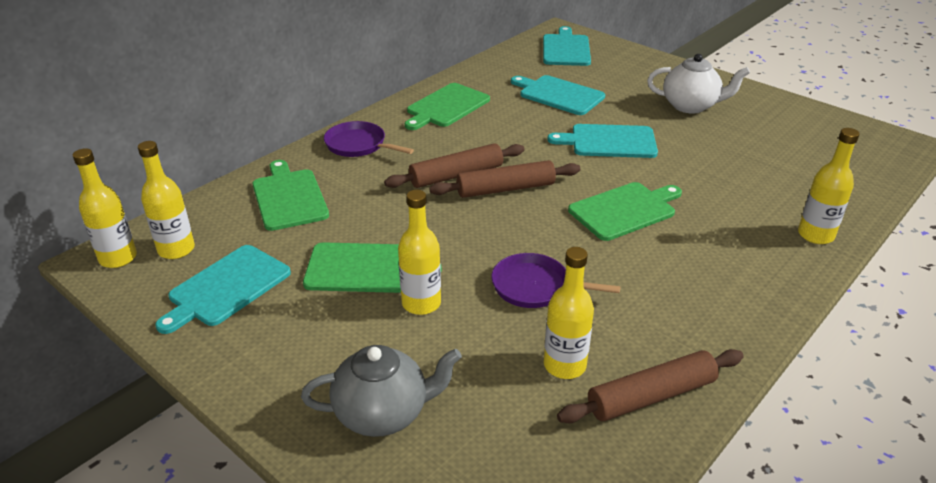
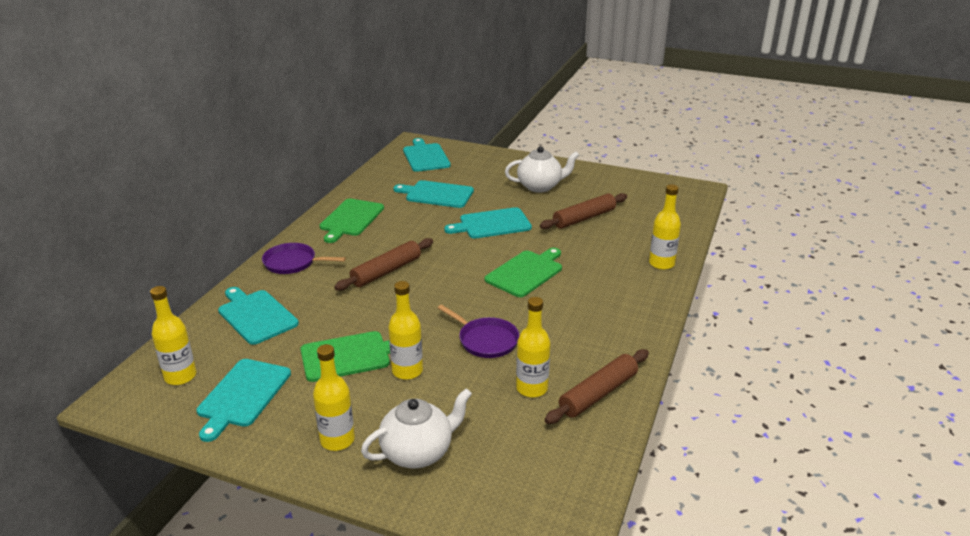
camera: 20 degrees left, 5 degrees down
yellow bottle [73,148,137,268] -> yellow bottle moved to [313,344,355,451]
green cutting board [252,160,329,231] -> turquoise cutting board [218,287,299,345]
grey teapot [301,345,462,437] -> white teapot [361,388,472,468]
brown rolling pin [429,160,580,198] -> brown rolling pin moved to [540,193,627,229]
purple pan [491,253,621,308] -> purple pan turned 135 degrees counterclockwise [438,304,519,358]

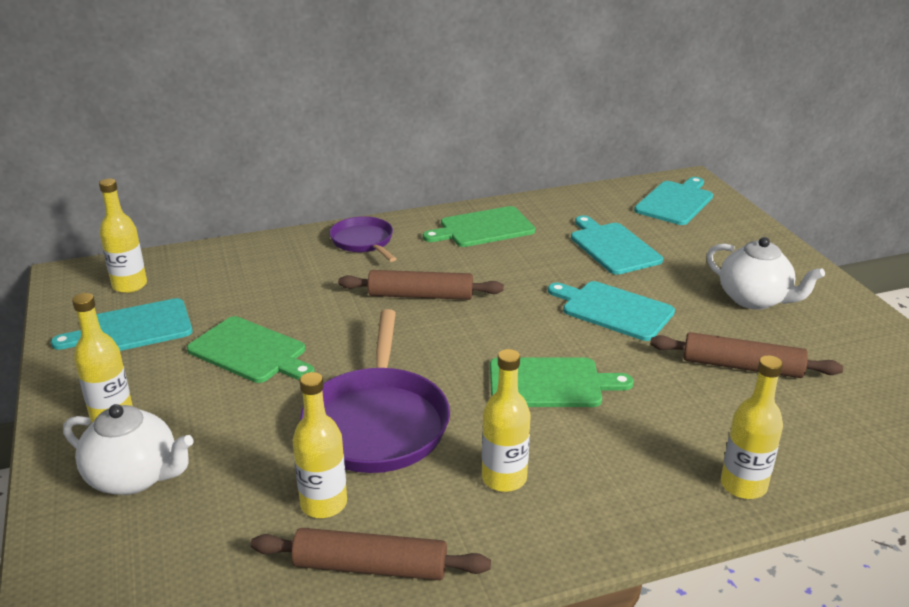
camera: 50 degrees right, 0 degrees up
turquoise cutting board [218,287,299,345] -> none
yellow bottle [388,281,423,380] -> yellow bottle moved to [482,349,531,492]
purple pan [438,304,519,358] -> purple pan [300,309,450,473], size x1.72

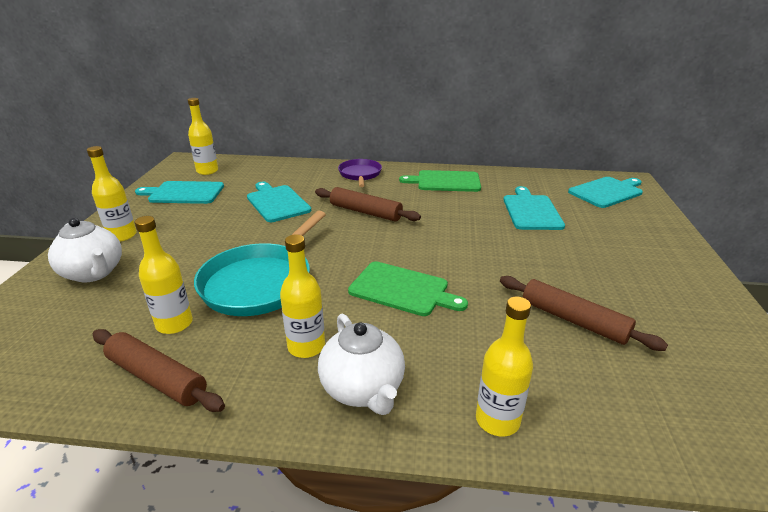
camera: 25 degrees right, 0 degrees up
green cutting board [187,316,315,383] -> none
purple pan [300,309,450,473] -> turquoise pan [194,210,326,316]
turquoise cutting board [548,281,675,341] -> turquoise cutting board moved to [247,182,311,222]
white teapot [707,237,825,310] -> white teapot moved to [318,313,405,415]

